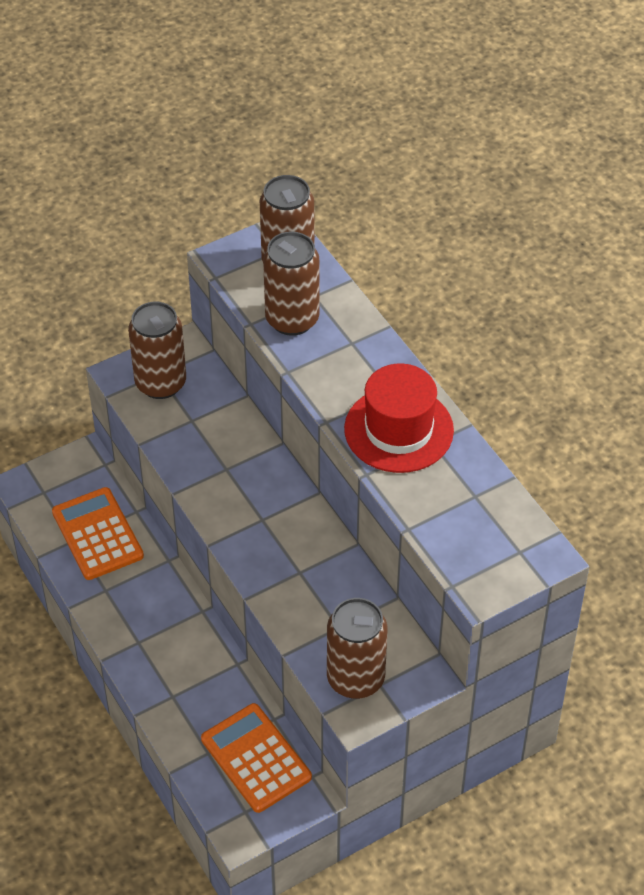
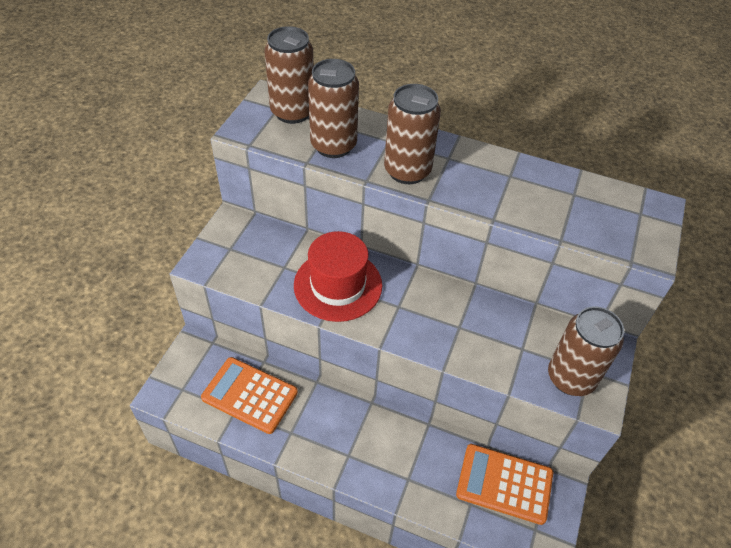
camera: 40 degrees left, 0 degrees up
brown can [128,302,186,399] -> brown can moved to [384,84,441,184]
red hat [344,364,454,473] -> red hat moved to [294,231,382,322]

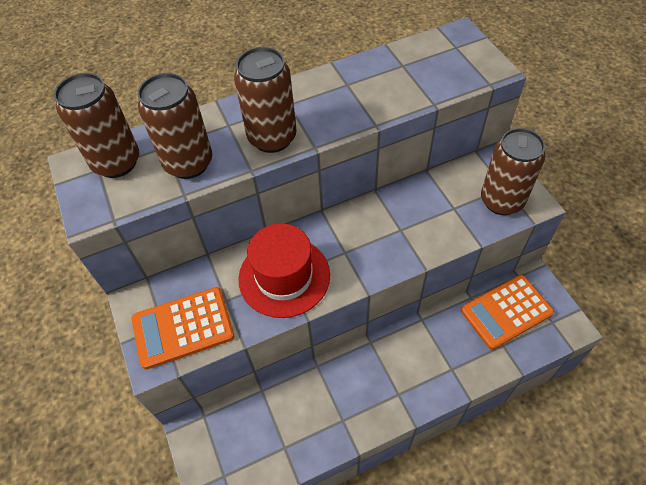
camera: 40 degrees left, 5 degrees up
orange calculator [201,357,298,434] -> orange calculator moved to [131,287,234,370]

